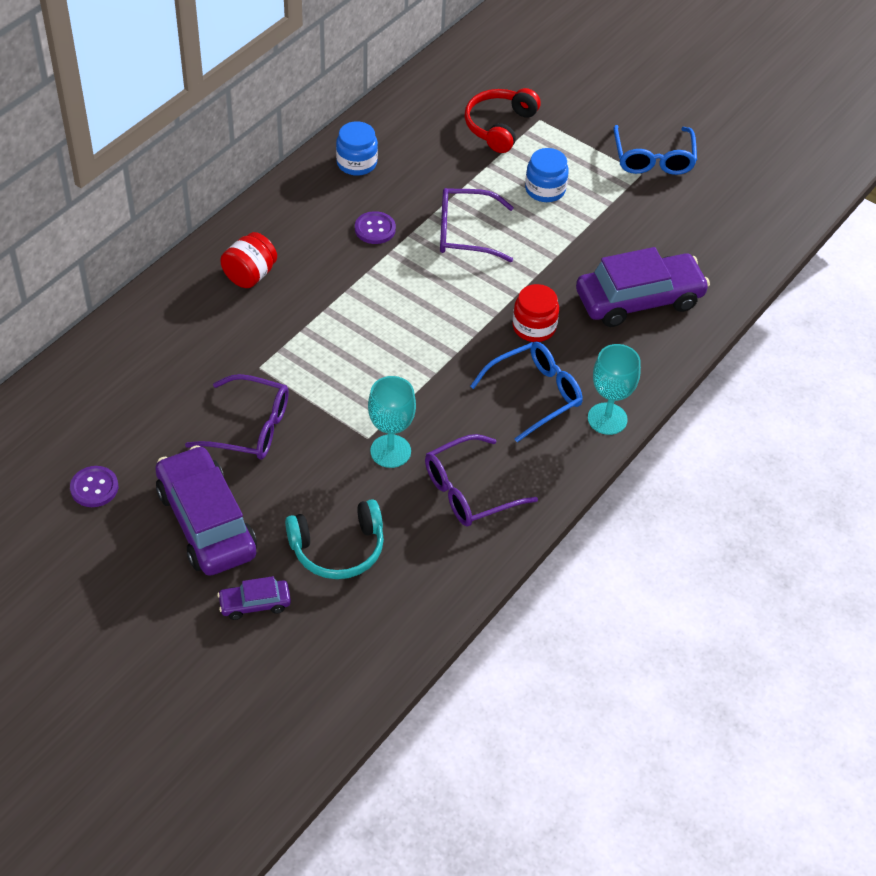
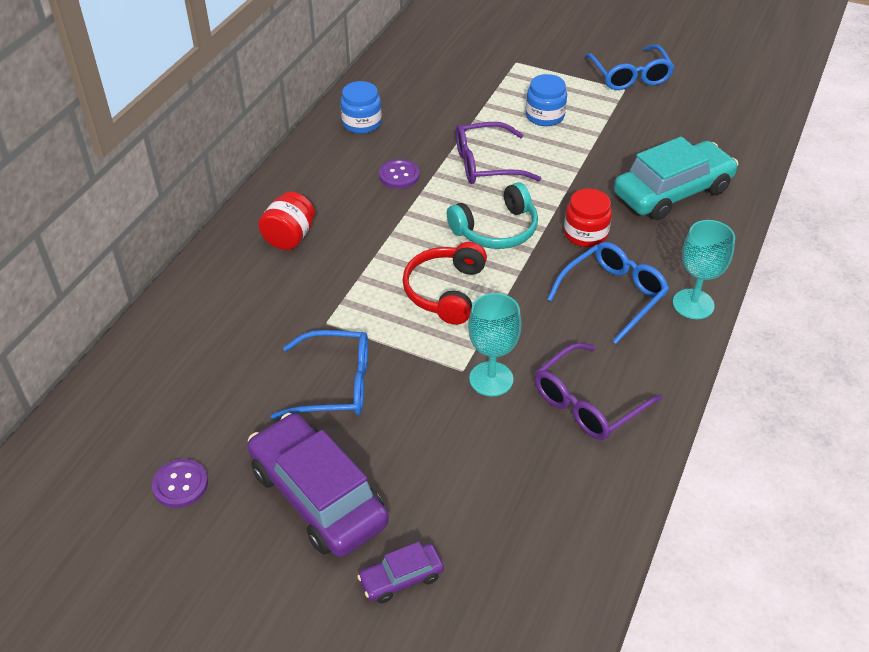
camera: 10 degrees left, 5 degrees down
purple glasses [185,374,289,460] -> blue glasses [271,330,368,419]
turquoise headphones [285,499,384,579] -> turquoise headphones moved to [447,182,538,249]
red headphones [465,88,541,153] -> red headphones moved to [402,242,487,325]
purple car [576,247,710,327] -> turquoise car [614,137,738,220]

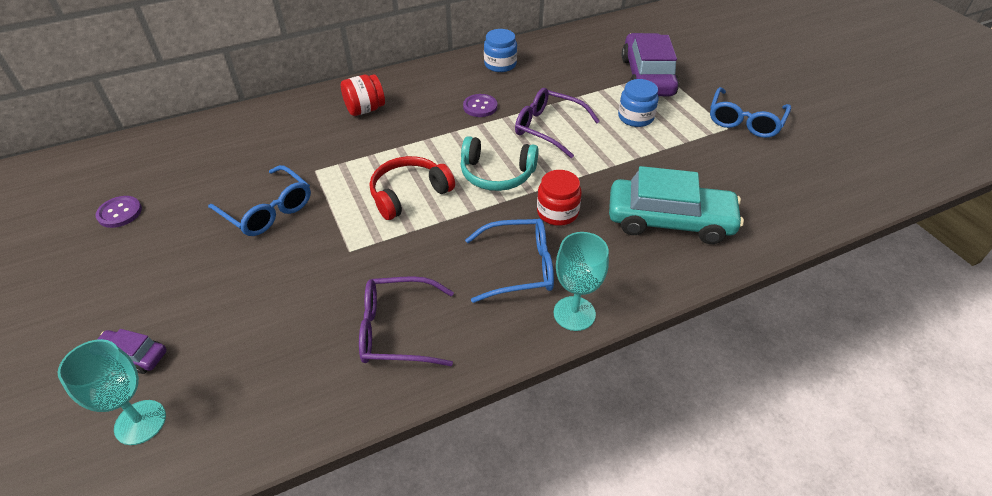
camera: 40 degrees right, 0 degrees up
purple car [248,413,389,557] -> purple car moved to [622,33,679,96]
turquoise goblet [468,293,521,396] -> turquoise goblet moved to [57,339,166,445]

